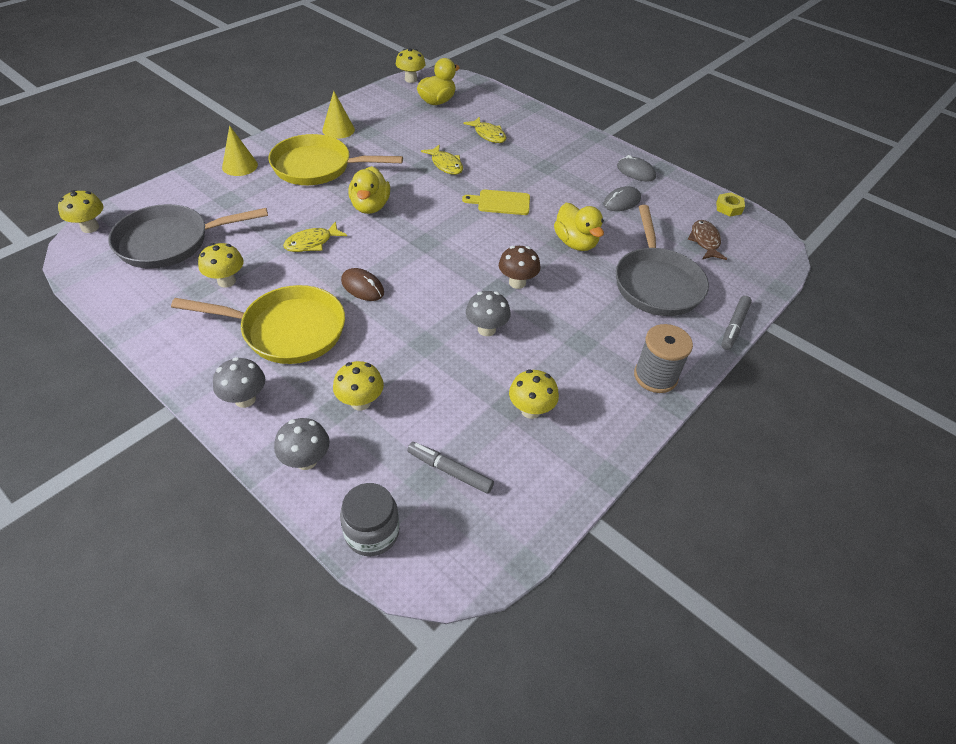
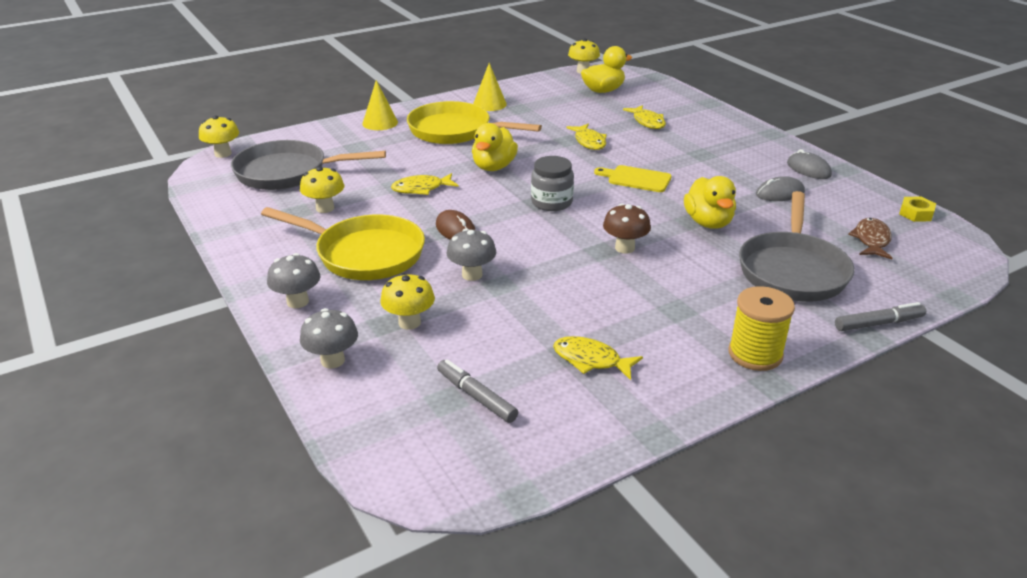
camera: 20 degrees right, 15 degrees down
grey jar [340,483,399,556] -> grey jar moved to [531,156,574,211]
grey mushroom [466,291,511,336] -> grey mushroom moved to [447,229,496,281]
yellow mushroom [509,370,559,419] -> yellow fish [553,336,643,380]
grey spool [634,324,693,393] -> yellow spool [729,286,795,371]
grey marker [721,296,752,350] -> grey marker turned 150 degrees counterclockwise [835,302,926,331]

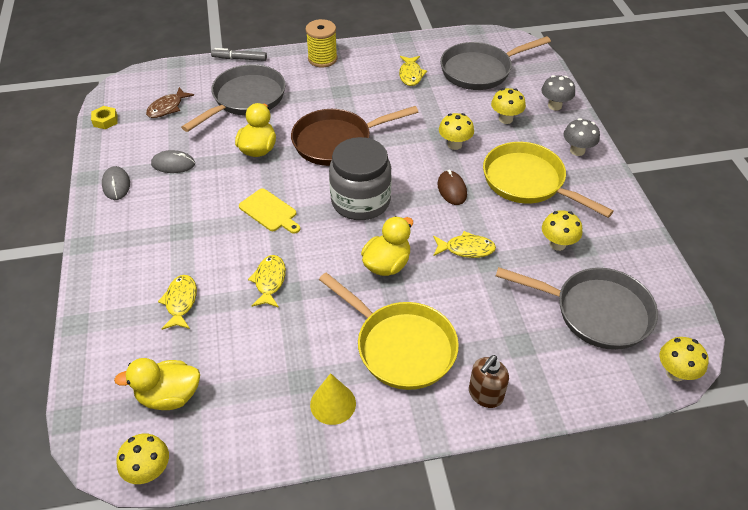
camera: 160 degrees left, 15 degrees up
yellow cone [362,80,398,130] -> brown soap dispenser [469,355,509,408]
grey marker [437,359,518,423] -> grey pan [440,36,551,90]
grey mushroom [447,229,496,281] -> yellow mushroom [439,113,474,150]
grey jar [531,156,574,211] -> grey jar [329,137,392,220], size x1.64
yellow fish [553,336,643,380] -> yellow fish turned 45 degrees clockwise [399,56,427,86]
brown mushroom [603,203,651,254] -> brown pan [291,106,418,166]

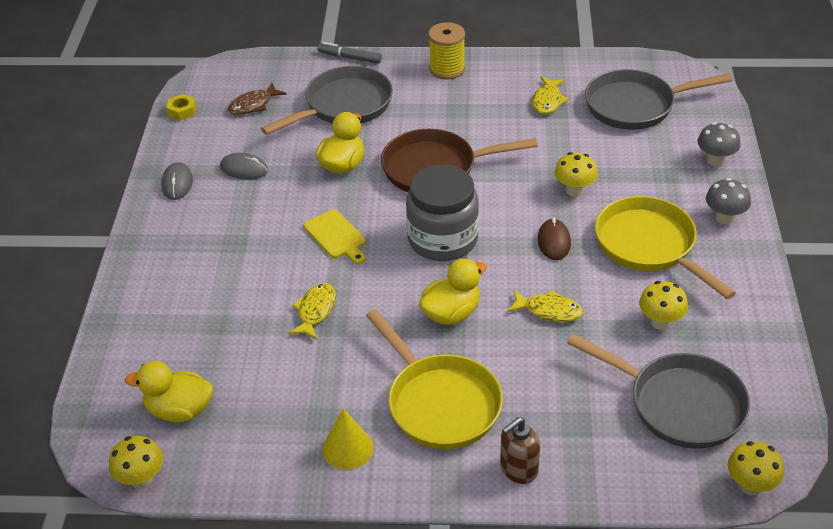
camera: 15 degrees right, 5 degrees down
yellow fish [158,275,197,330] -> none
yellow mushroom [491,88,526,124] -> none

